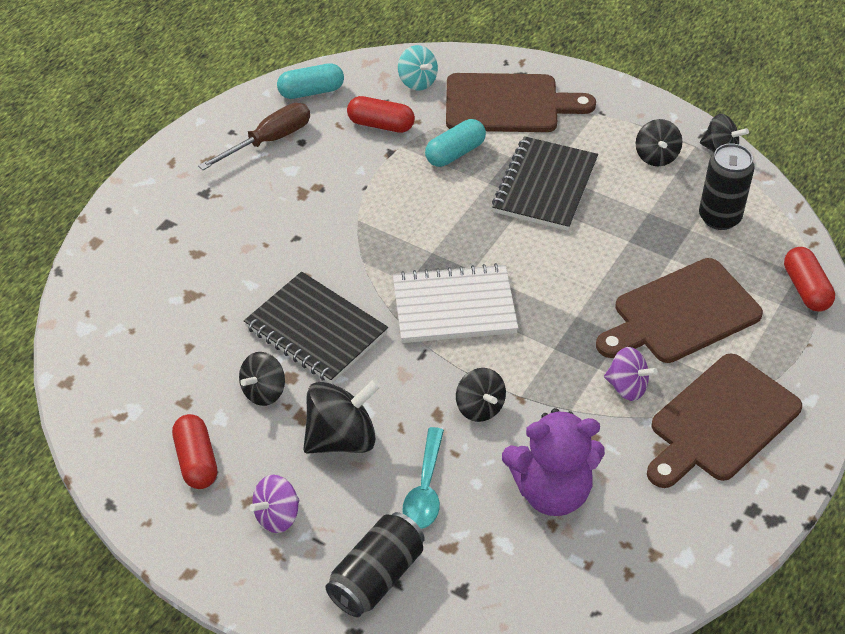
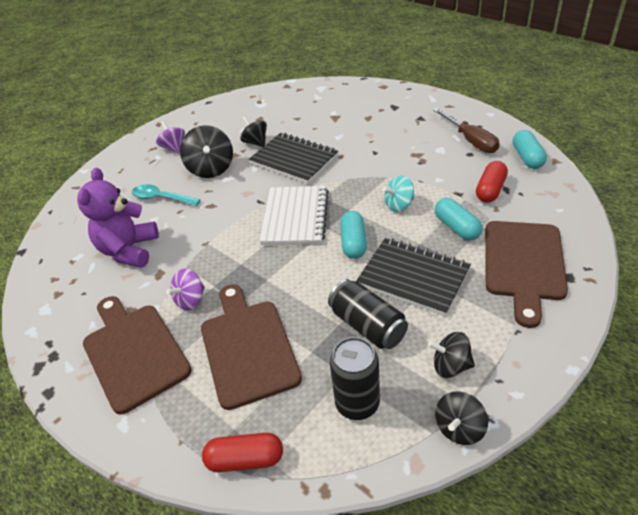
camera: 105 degrees right, 5 degrees down
red capsule [172,414,217,489] -> none
black notebook [244,272,388,384] -> black notebook turned 75 degrees clockwise [249,133,338,184]
black can [325,512,425,617] -> black can moved to [328,279,408,349]
turquoise spinning top [398,45,438,91] -> turquoise spinning top moved to [383,176,414,212]
black spinning top [456,368,506,422] -> none
none -> turquoise capsule [340,211,367,259]

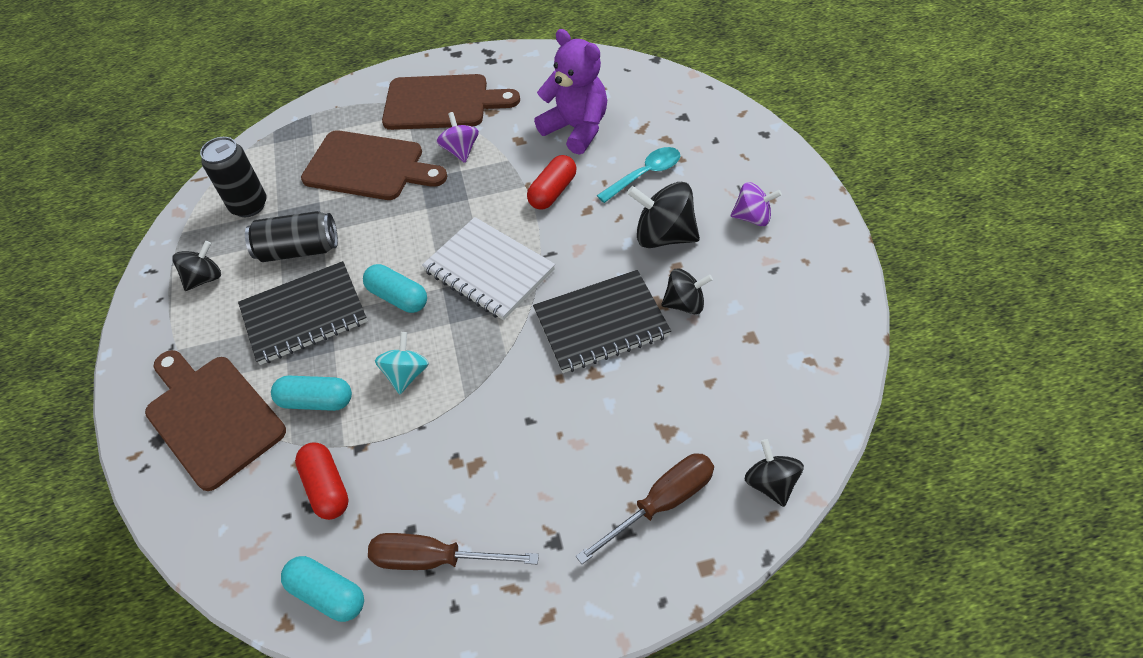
camera: 125 degrees right, 10 degrees up
red capsule [202,433,283,472] -> red capsule moved to [527,155,577,210]
black spinning top [435,391,488,445] -> black spinning top moved to [745,439,804,507]
none -> brown screwdriver [576,453,714,564]

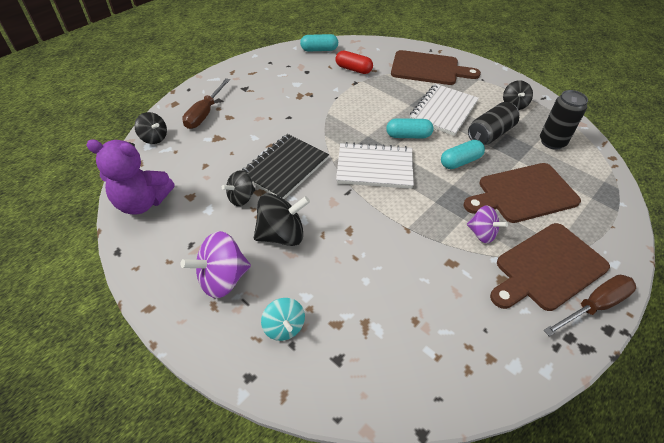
camera: 140 degrees right, 5 degrees down
black notebook [238,261,367,365] -> white notebook [410,84,479,136]
turquoise capsule [271,376,352,411] -> turquoise capsule moved to [441,140,485,169]
brown screwdriver [368,533,539,570] -> brown screwdriver moved to [544,275,636,336]
turquoise spinning top [375,332,429,394] -> turquoise spinning top moved to [261,298,305,341]
red capsule [527,155,577,210] -> none
purple teddy bear [534,29,607,155] -> purple teddy bear moved to [86,139,175,214]
turquoise spoon [597,147,680,203] -> none
purple spinning top [731,182,782,226] -> purple spinning top [180,231,251,299], size x1.58

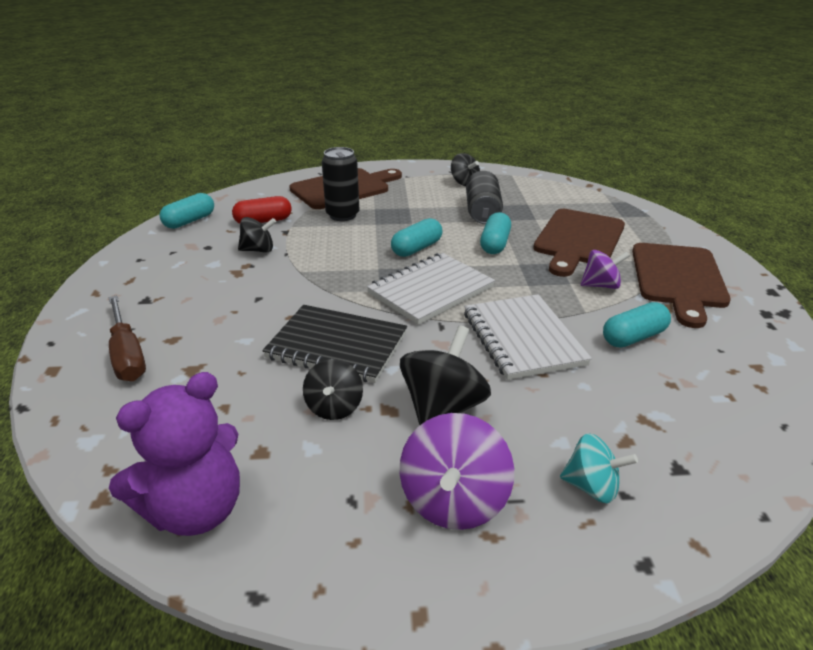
camera: 45 degrees left, 15 degrees down
black spinning top [134,112,167,144] -> black spinning top moved to [238,217,276,253]
black notebook [242,134,329,199] -> black notebook turned 60 degrees counterclockwise [262,305,407,383]
white notebook [410,84,479,136] -> white notebook moved to [464,294,592,380]
black can [540,90,588,150] -> black can moved to [322,147,360,221]
brown screwdriver [544,275,636,336] -> none
none -> turquoise capsule [603,302,671,348]

